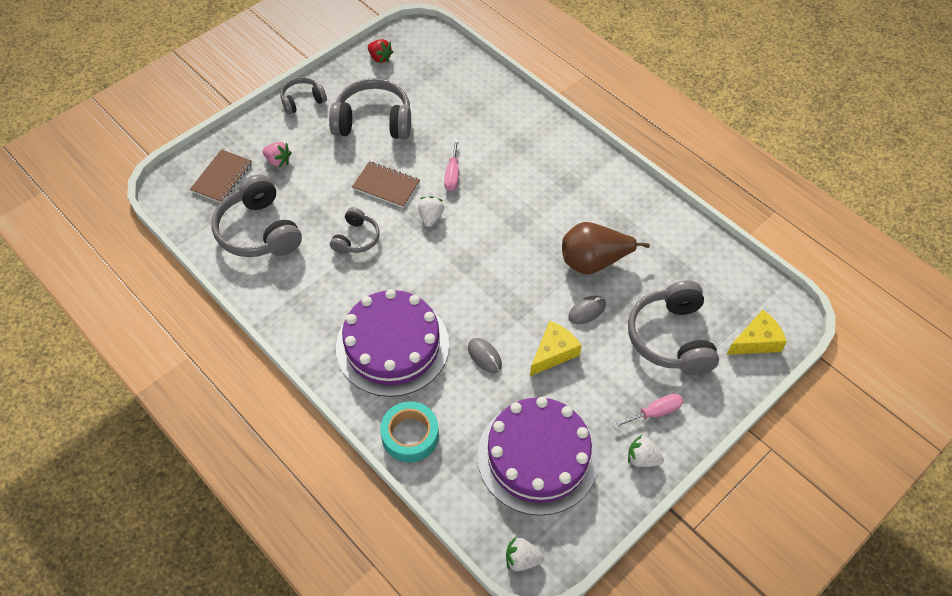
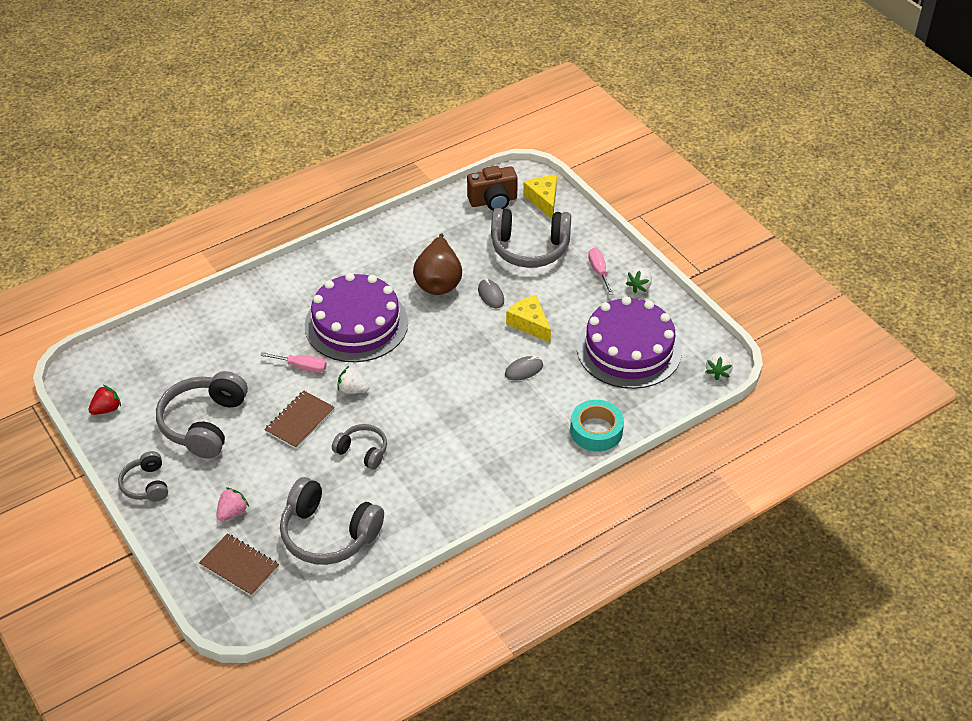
camera: 80 degrees left, 10 degrees down
grey headphones [211,174,302,257] -> grey headphones turned 45 degrees clockwise [280,477,384,565]
purple cake [336,289,449,397] -> purple cake moved to [305,273,408,362]
none -> brown camera [467,166,518,210]

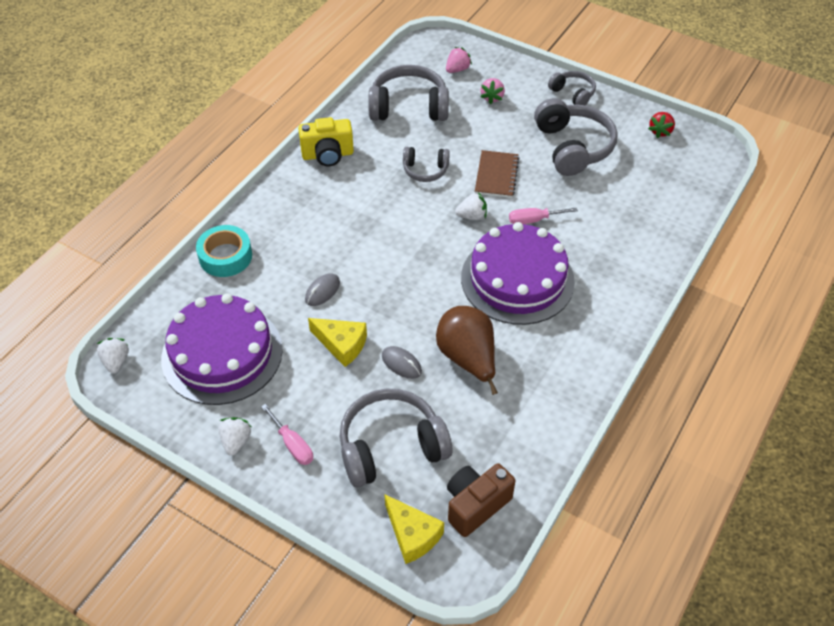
camera: 155 degrees right, 5 degrees up
brown notebook [199,534,279,596] -> pink strawberry [446,47,472,73]
none -> yellow camera [298,117,354,166]

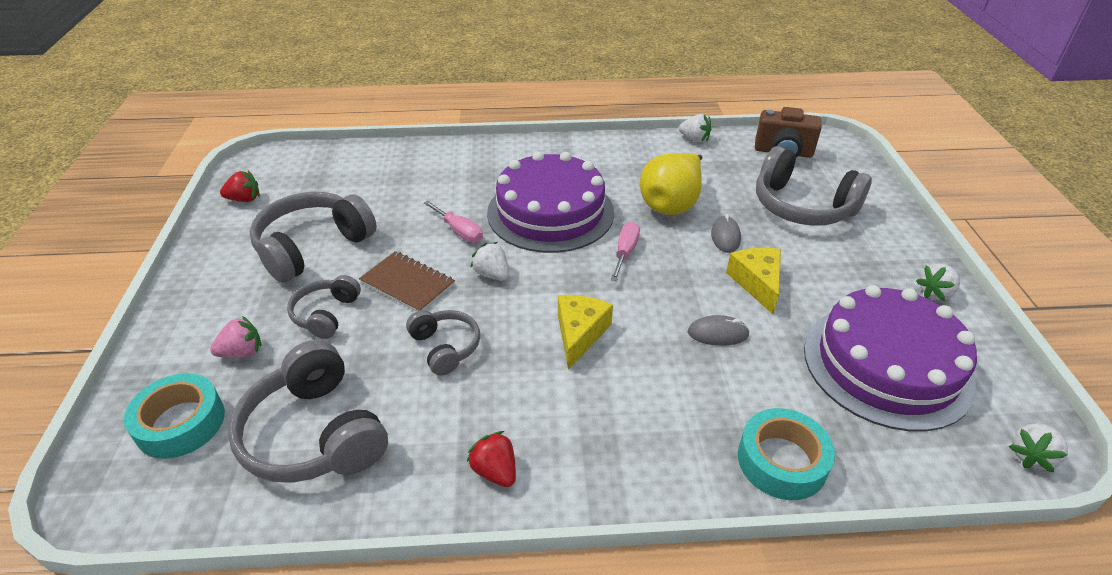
camera: 125 degrees left, 10 degrees down
pink screwdriver [261,404,313,465] -> pink screwdriver moved to [611,222,640,281]
yellow camera [298,117,354,166] -> red strawberry [467,431,516,487]
yellow cheese [384,494,444,564] -> yellow cheese moved to [558,295,613,370]
brown pear [436,306,498,395] -> yellow pear [640,153,702,215]
pink strawberry [446,47,472,73] -> turquoise tape [124,373,225,459]
brown notebook [475,150,520,198] -> brown notebook turned 60 degrees clockwise [359,251,455,312]
grey headphones [548,71,596,105] -> grey headphones moved to [287,275,361,339]
none -> white strawberry [679,114,711,142]

